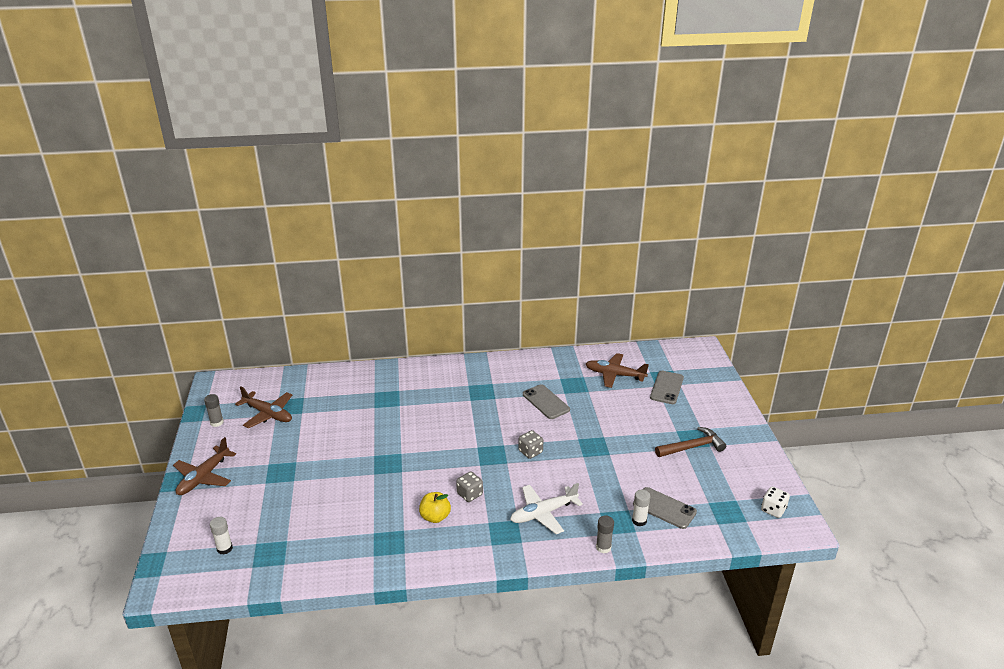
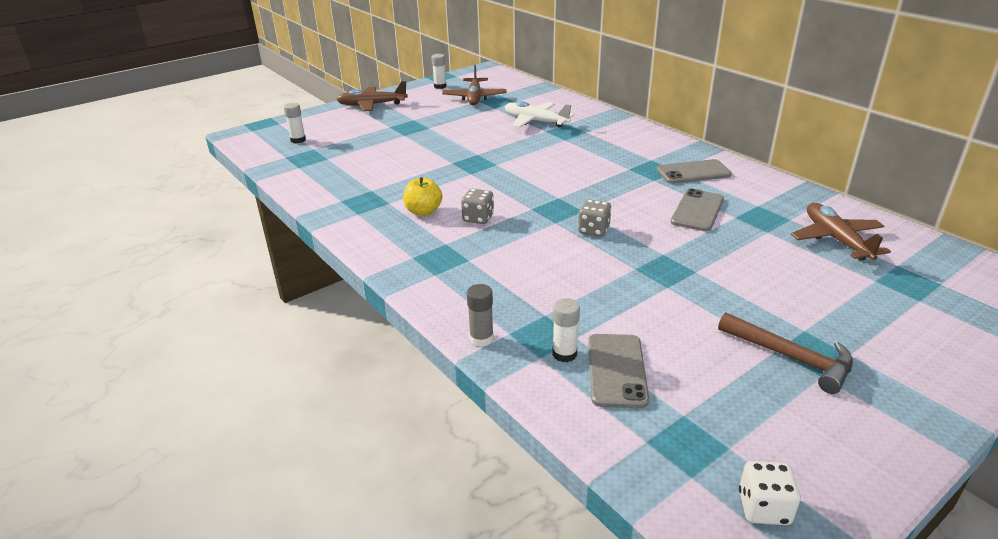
camera: 60 degrees right, 0 degrees up
grey glue stick [204,394,224,427] -> white glue stick [432,54,447,89]
white plane [510,483,583,534] -> white plane moved to [505,101,574,127]
grey phone [650,371,684,404] -> grey phone moved to [657,159,732,184]

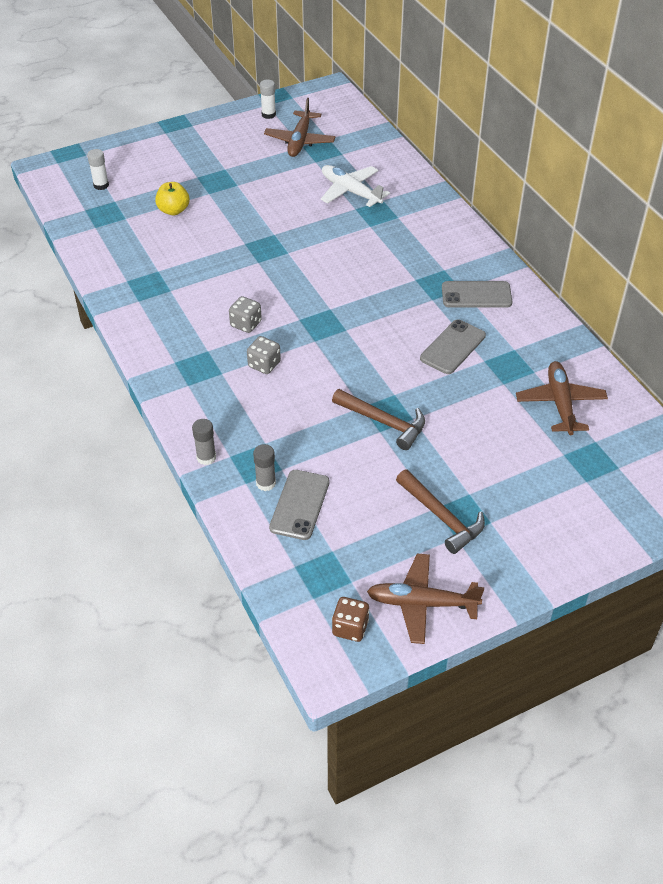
camera: 10 degrees right, 15 degrees up
brown plane [336,81,408,111] -> brown plane moved to [367,554,484,644]
yellow apple [403,177,442,216] -> yellow apple moved to [155,182,189,215]
white glue stick [553,298,580,362] -> grey glue stick [253,444,276,491]
grey dice [578,199,612,237] -> grey dice moved to [247,336,281,374]
white dice [739,461,800,525] -> brown dice [332,597,369,642]
none -> brown hammer [332,389,425,450]

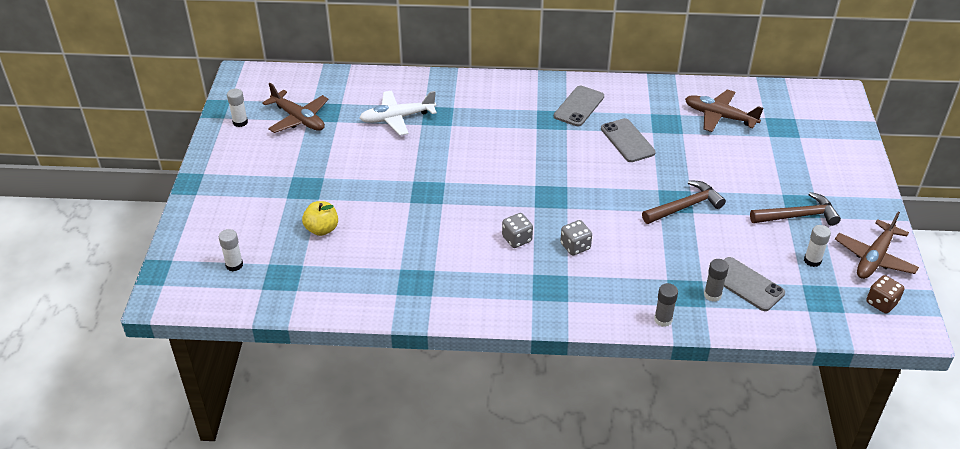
camera: 60 degrees left, 5 degrees down
none -> white glue stick [804,225,831,267]

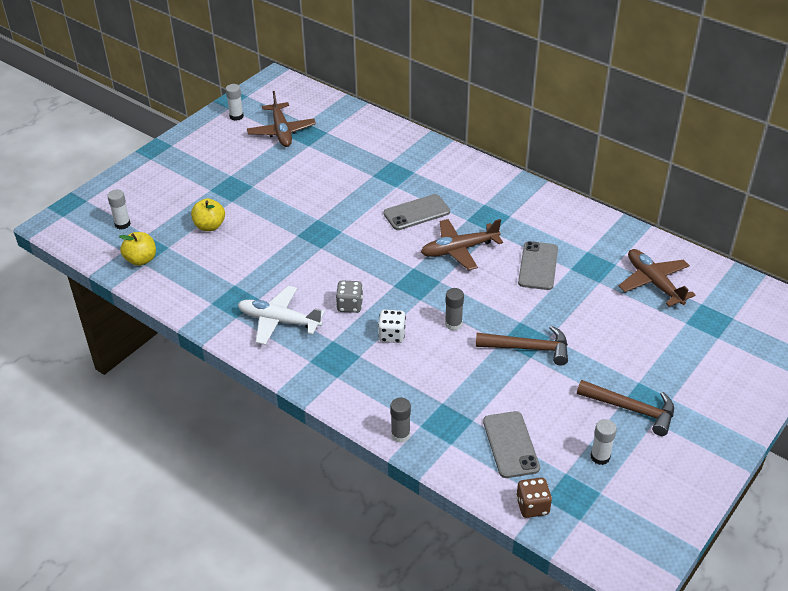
camera: 35 degrees right, 0 degrees up
white plane [360,90,437,135] -> white plane moved to [238,286,325,345]
grey phone [554,86,604,126] -> grey phone moved to [383,194,450,230]
grey dice [560,220,592,255] -> white dice [378,310,406,343]
grey glue stick [704,259,729,302] -> grey glue stick moved to [445,288,464,331]
brown plane [835,212,919,279] -> brown plane moved to [421,219,503,270]
brown dice [866,275,905,314] -> brown dice moved to [516,477,552,518]
none -> yellow apple [119,232,156,266]

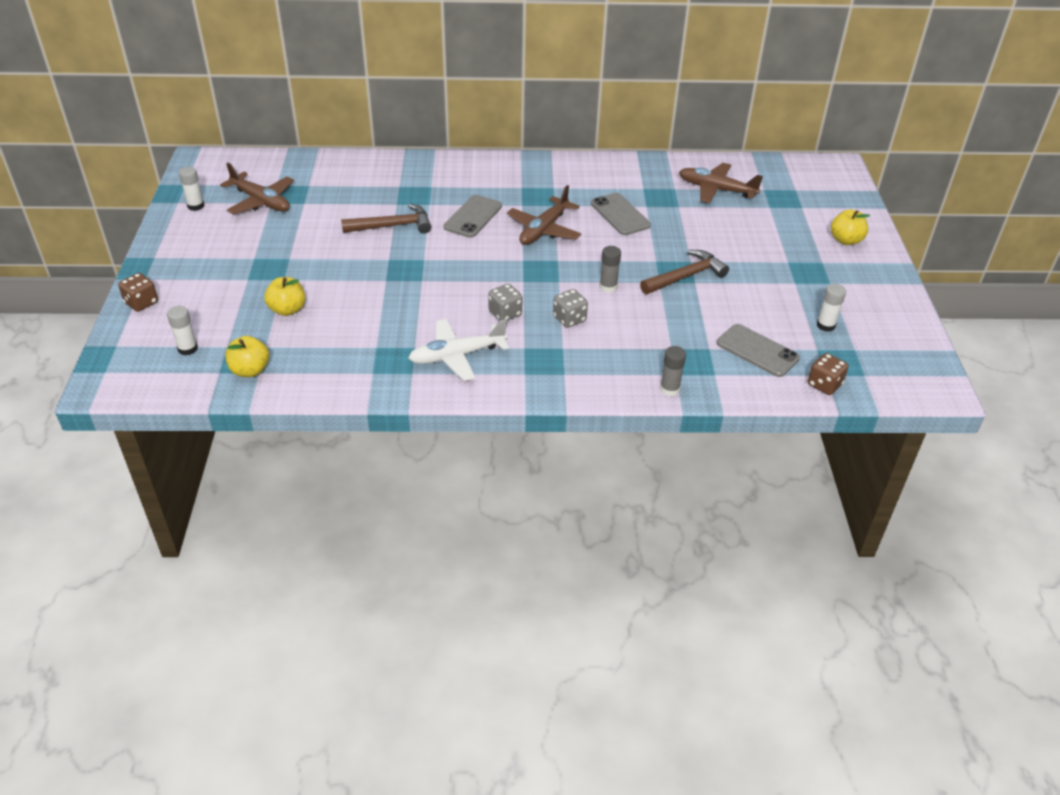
camera: 40 degrees left, 0 degrees up
white dice [378,310,406,343] -> grey dice [553,289,588,328]
brown hammer [577,380,674,436] -> brown hammer moved to [341,203,431,233]
none -> brown dice [118,273,158,312]
none -> yellow apple [831,209,870,245]

